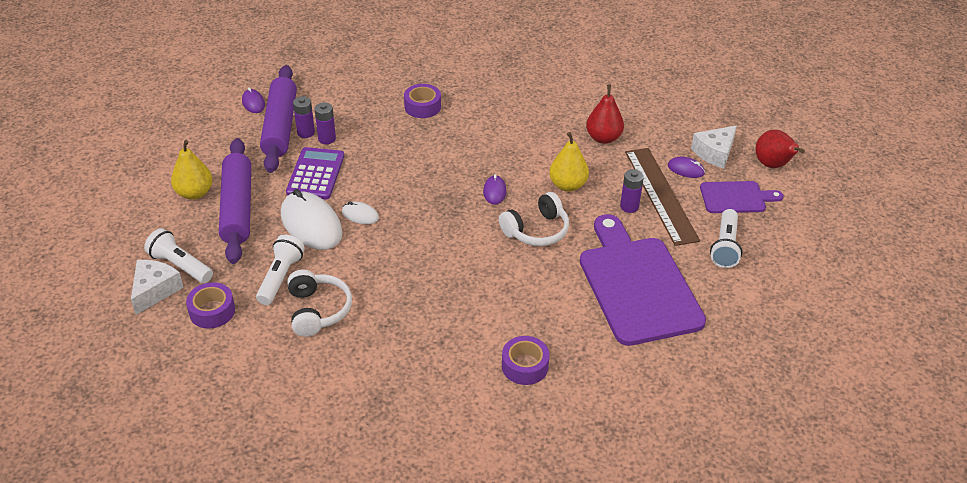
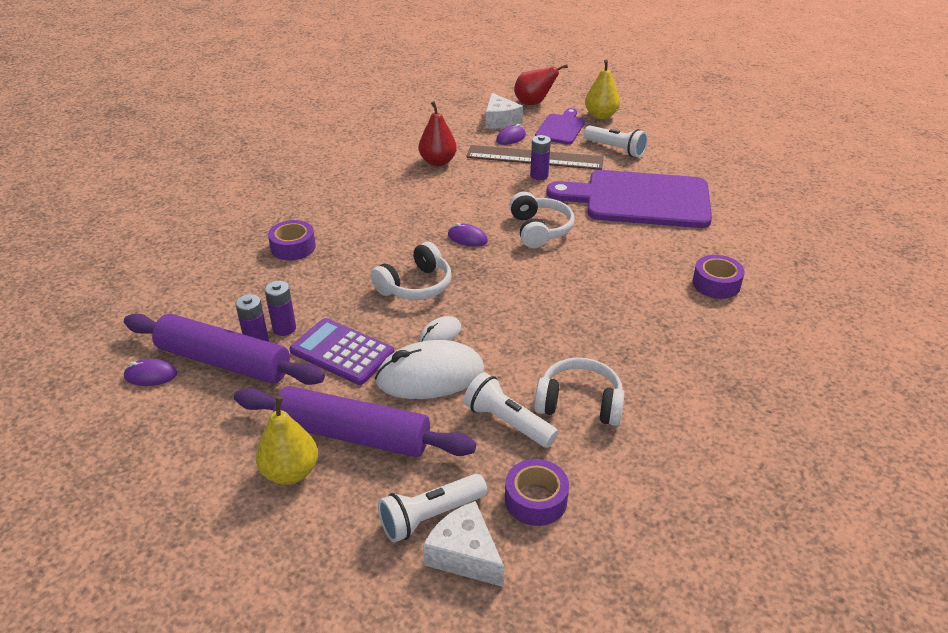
camera: 65 degrees left, 5 degrees down
yellow pear [549,132,589,192] -> yellow pear moved to [585,59,620,119]
none -> white headphones [371,242,452,300]

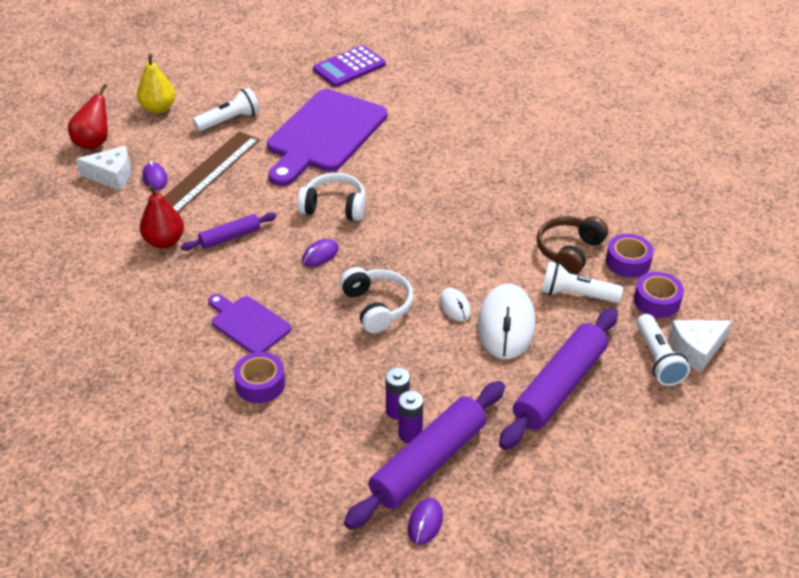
camera: 70 degrees left, 5 degrees up
yellow pear [256,396,318,485] -> none
purple calculator [290,318,394,385] -> purple calculator moved to [313,45,386,87]
white flashlight [464,372,558,448] -> white flashlight turned 45 degrees clockwise [541,262,623,303]
purple battery [530,135,551,180] -> none
white headphones [534,358,625,426] -> brown headphones [537,216,608,275]
purple cutting board [535,108,585,144] -> purple cutting board moved to [208,294,291,353]
purple tape [693,255,745,299] -> purple tape moved to [606,234,654,278]
none -> purple rolling pin [181,212,277,251]

